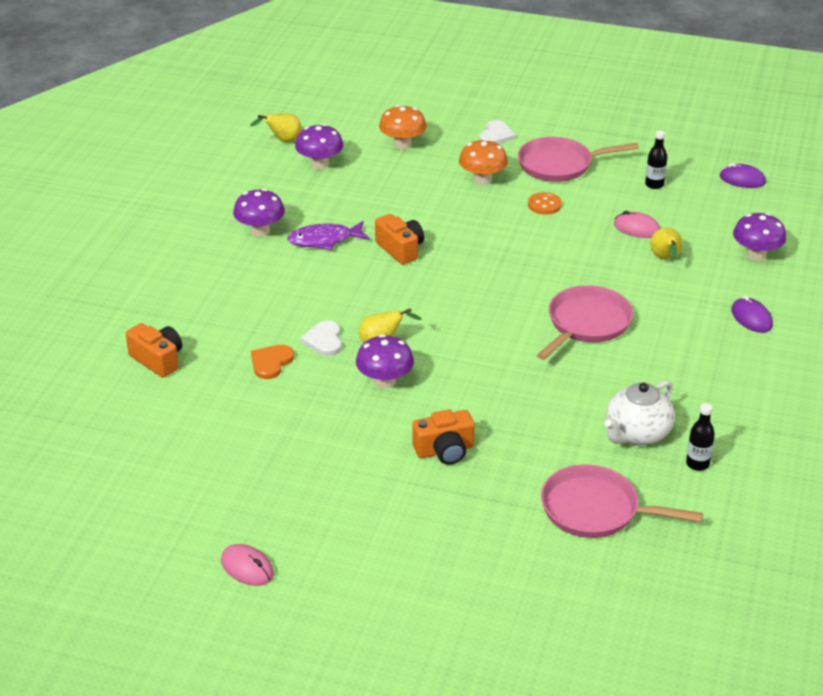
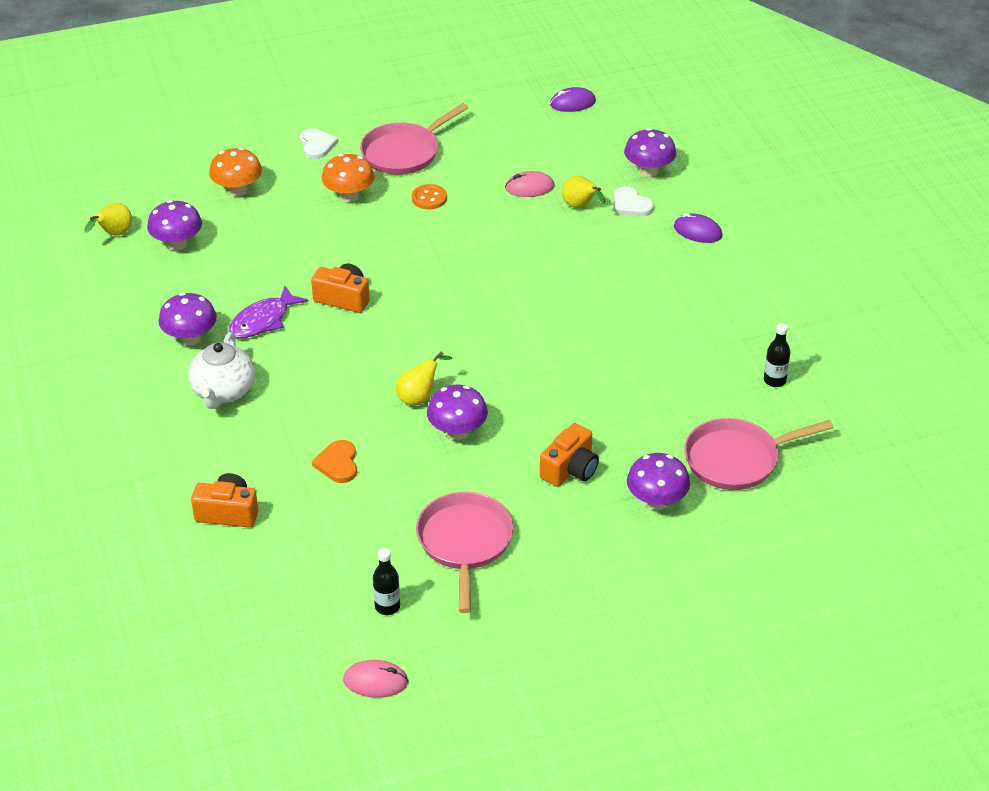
camera: 35 degrees left, 5 degrees up
pink mouse [221,544,274,586] -> pink mouse moved to [343,660,408,698]
white heart [300,320,342,356] -> white heart moved to [614,186,654,216]
pink pan [537,285,633,360] -> pink pan moved to [416,492,514,613]
white teapot [604,380,675,445] -> white teapot moved to [188,332,255,409]
black bottle [645,131,667,189] -> black bottle moved to [373,548,400,615]
none -> purple mushroom [627,453,690,510]

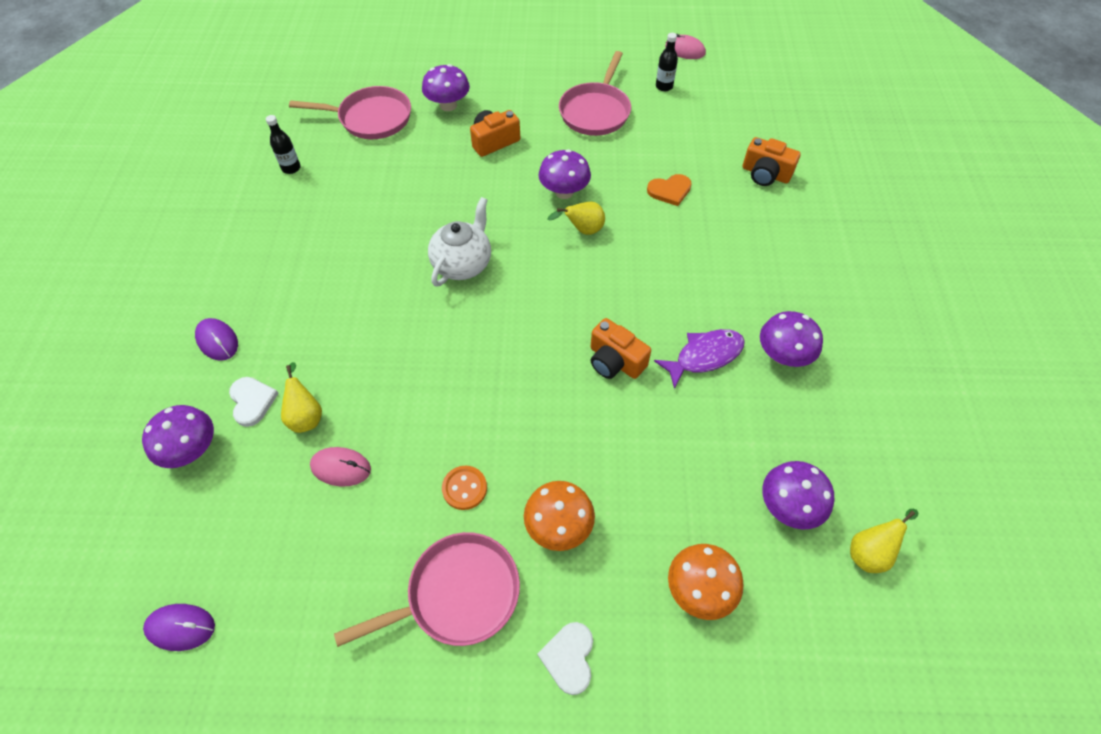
camera: 160 degrees left, 15 degrees up
white teapot [188,332,255,409] -> white teapot moved to [428,197,491,287]
orange heart [312,440,357,483] -> orange heart turned 60 degrees clockwise [647,174,692,206]

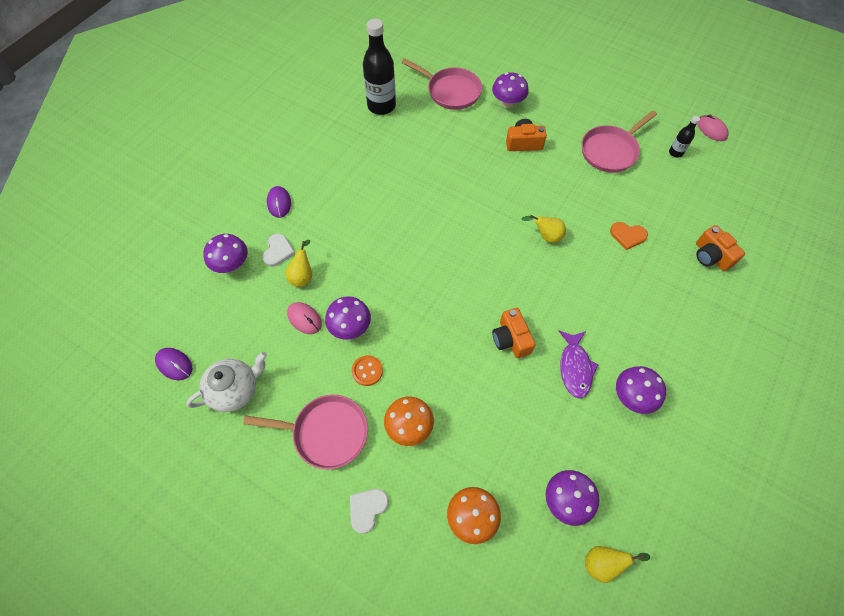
camera: 30 degrees right, 5 degrees up
black bottle [266,115,301,174] -> black bottle [363,19,396,115], size x2.08
white teapot [428,197,491,287] -> white teapot moved to [186,352,267,412]
purple mushroom [538,149,591,199] -> purple mushroom moved to [325,296,371,340]
purple fish [654,329,745,389] -> purple fish turned 90 degrees clockwise [559,330,599,398]

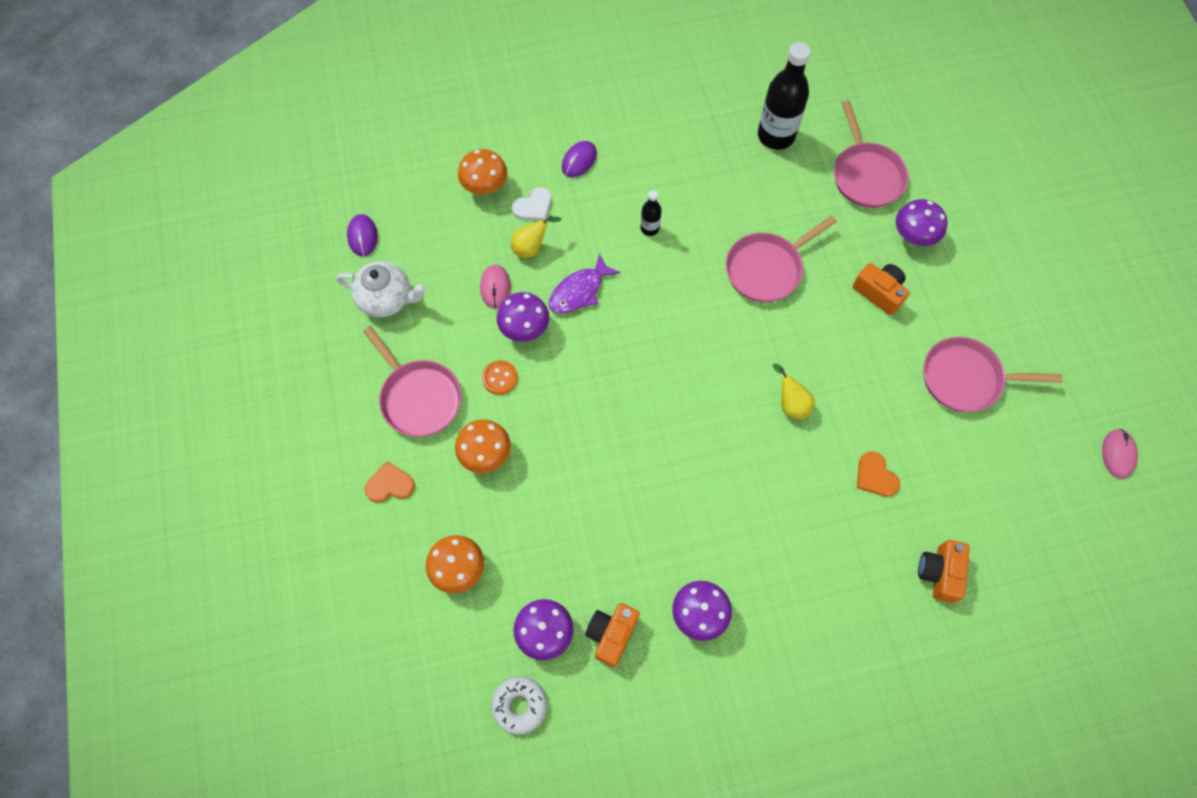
camera: 45 degrees right, 5 degrees up
purple mushroom [203,234,248,273] -> orange mushroom [458,149,507,195]
white heart [350,489,389,534] -> orange heart [365,461,415,503]
orange camera [492,308,536,358] -> orange camera moved to [585,603,639,667]
purple fish [559,330,599,398] -> purple fish moved to [549,253,621,314]
yellow pear [585,546,650,583] -> white donut [491,676,547,735]
black bottle [669,116,700,158] -> black bottle moved to [641,190,662,236]
none -> pink pan [725,216,837,302]

